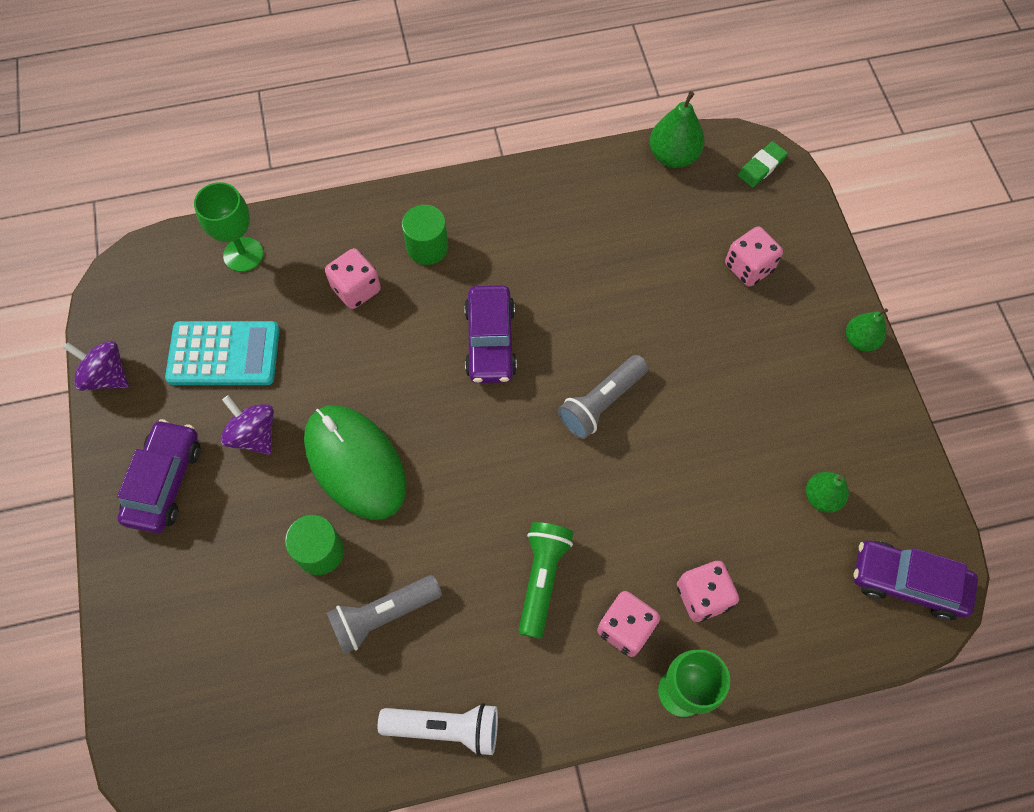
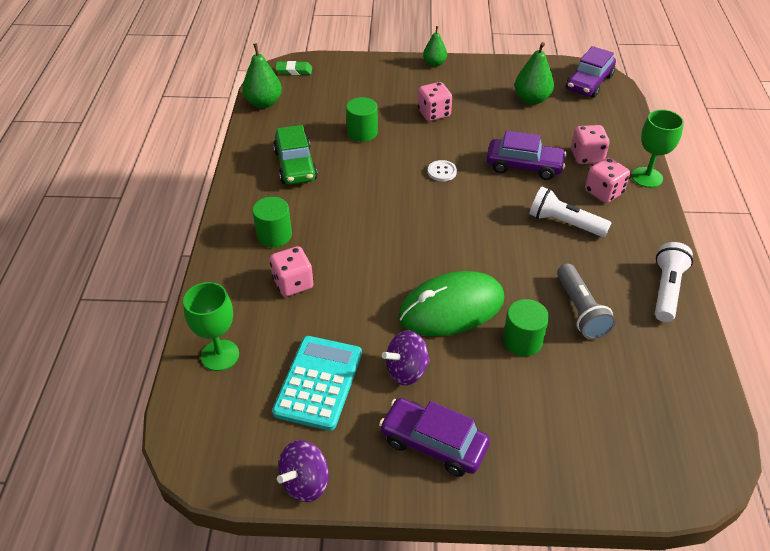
camera: 75 degrees left, 20 degrees down
purple car [464,285,517,383] -> purple car moved to [486,130,567,180]
green flashlight [518,522,573,639] -> white flashlight [529,186,611,237]
grey flashlight [558,355,648,439] -> white button [428,160,457,181]
pink dice [725,226,783,287] -> pink dice moved to [418,82,452,121]
green eraser [738,141,788,187] -> green eraser turned 60 degrees counterclockwise [275,61,312,75]
green pear [806,471,849,513] -> green pear [515,42,554,105], size x1.52
none -> green car [273,125,318,185]
none -> green cylinder [346,97,378,142]

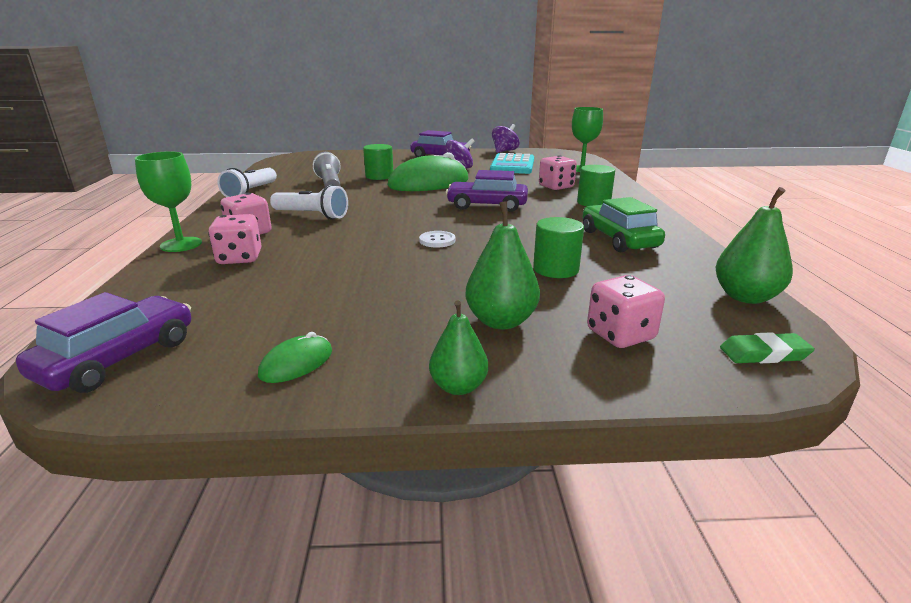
camera: 175 degrees right, 20 degrees down
pink dice [418,82,452,121] -> pink dice moved to [587,275,665,348]
purple car [486,130,567,180] -> purple car moved to [446,170,528,212]
green pear [515,42,554,105] -> green pear moved to [466,201,540,330]
none -> green mouse [258,332,332,383]

